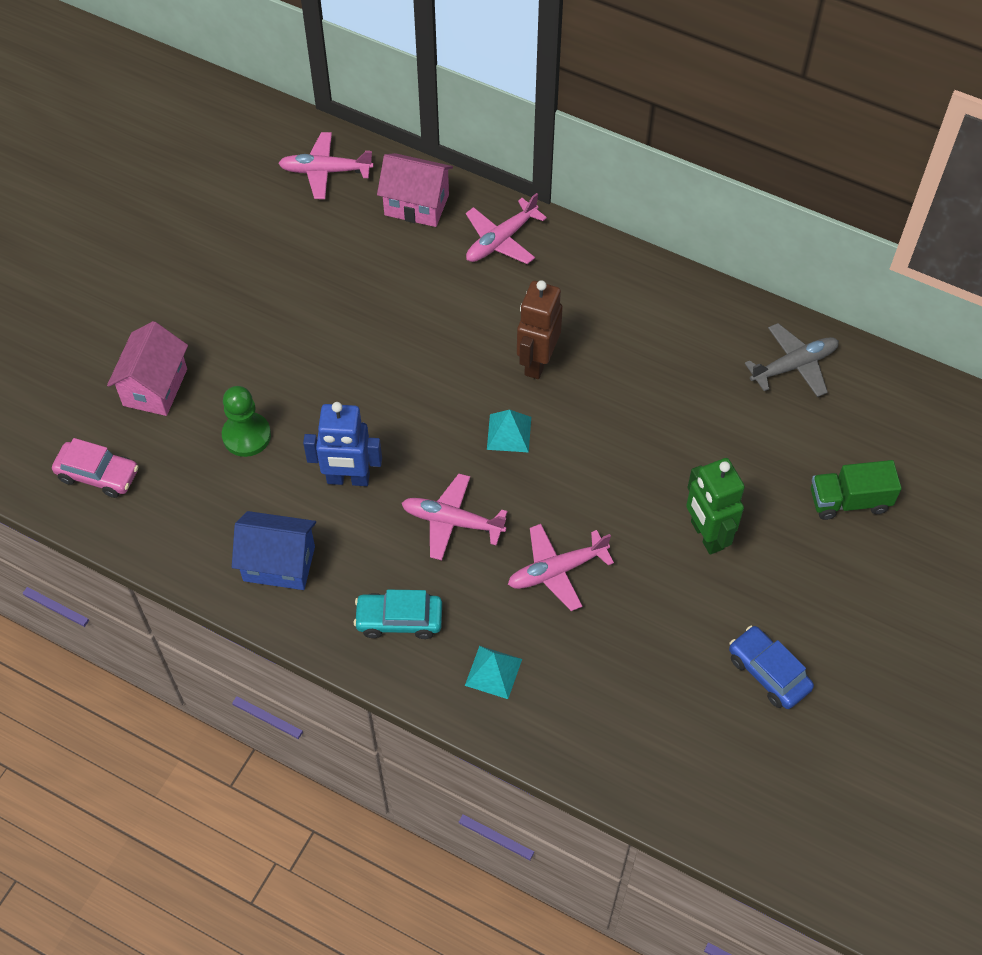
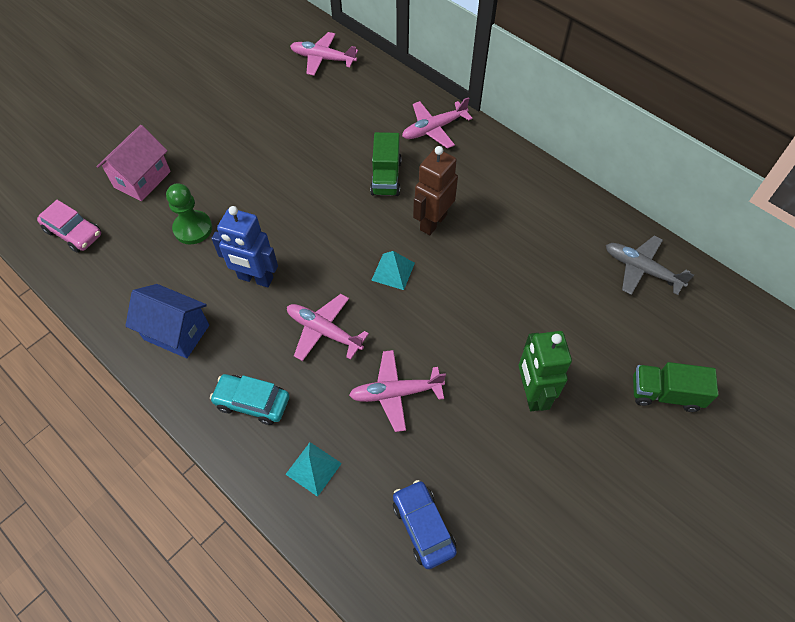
camera: 15 degrees right, 0 degrees up
pink house [377,153,453,227] -> none
blue car [729,626,814,709] -> blue car moved to [393,480,457,569]
grey plane [745,323,839,397] -> grey plane turned 135 degrees counterclockwise [606,236,694,295]
none -> green truck [370,132,401,196]

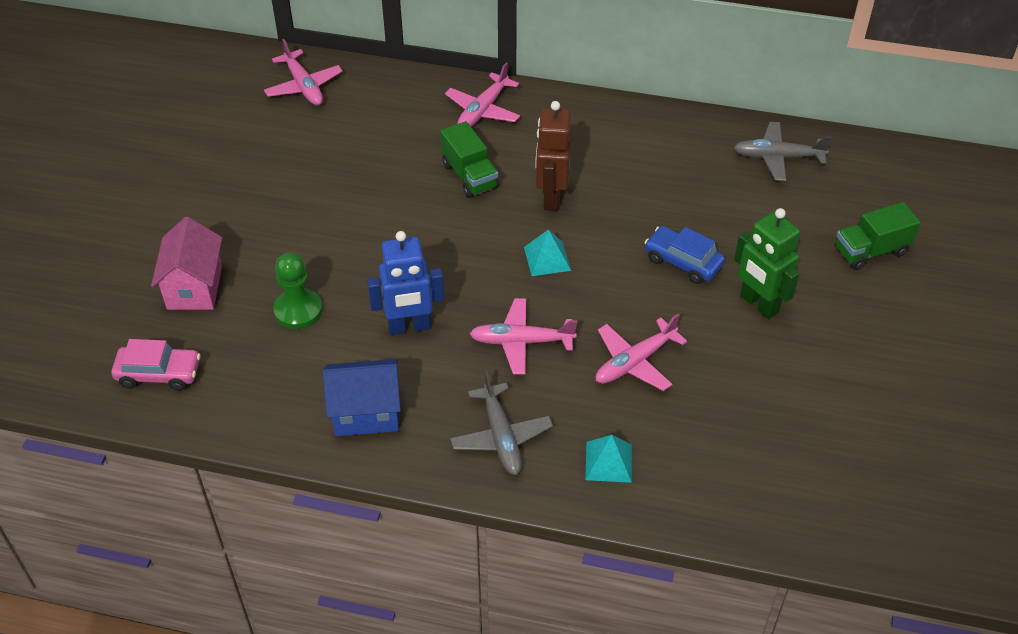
camera: 30 degrees left, 10 degrees down
turquoise car [210,374,289,425] -> grey plane [450,371,553,475]
pink plane [290,32,358,75] -> pink plane turned 105 degrees counterclockwise [264,39,343,105]
blue car [393,480,457,569] -> blue car moved to [644,226,725,284]

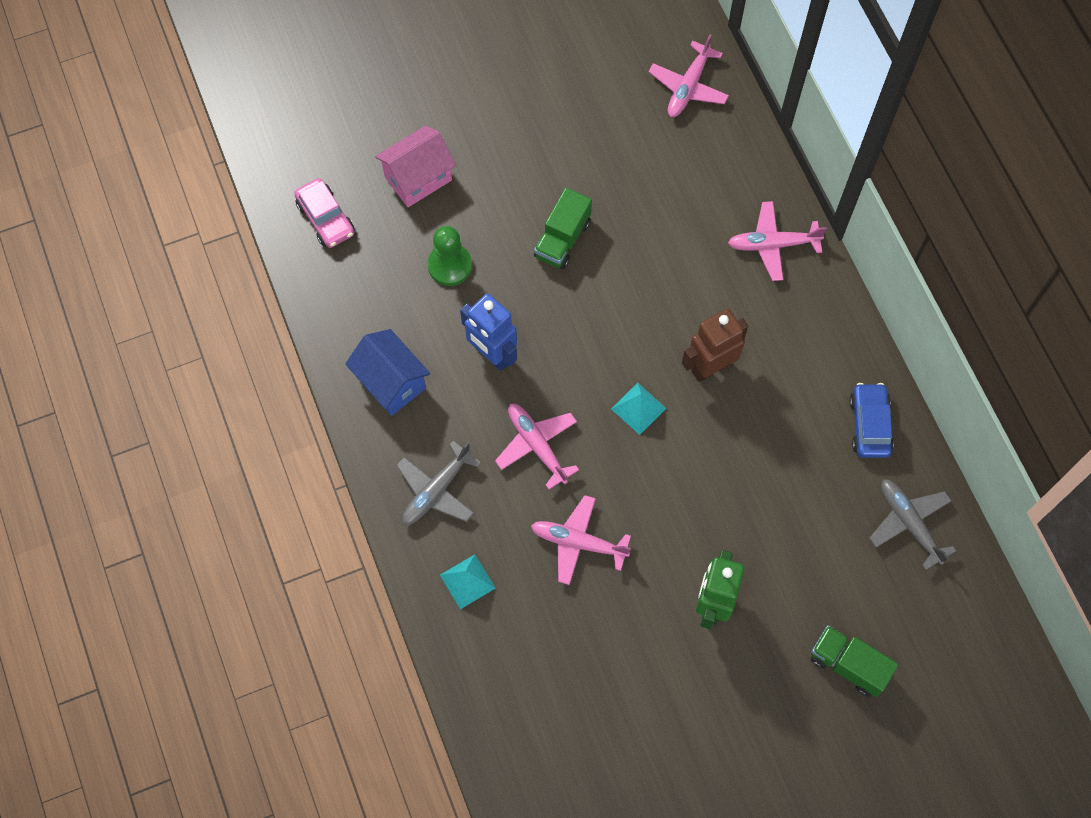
camera: 55 degrees right, 20 degrees up
green truck [440,121,499,198] -> green truck moved to [534,188,592,269]
blue car [644,226,725,284] -> blue car moved to [849,383,894,458]

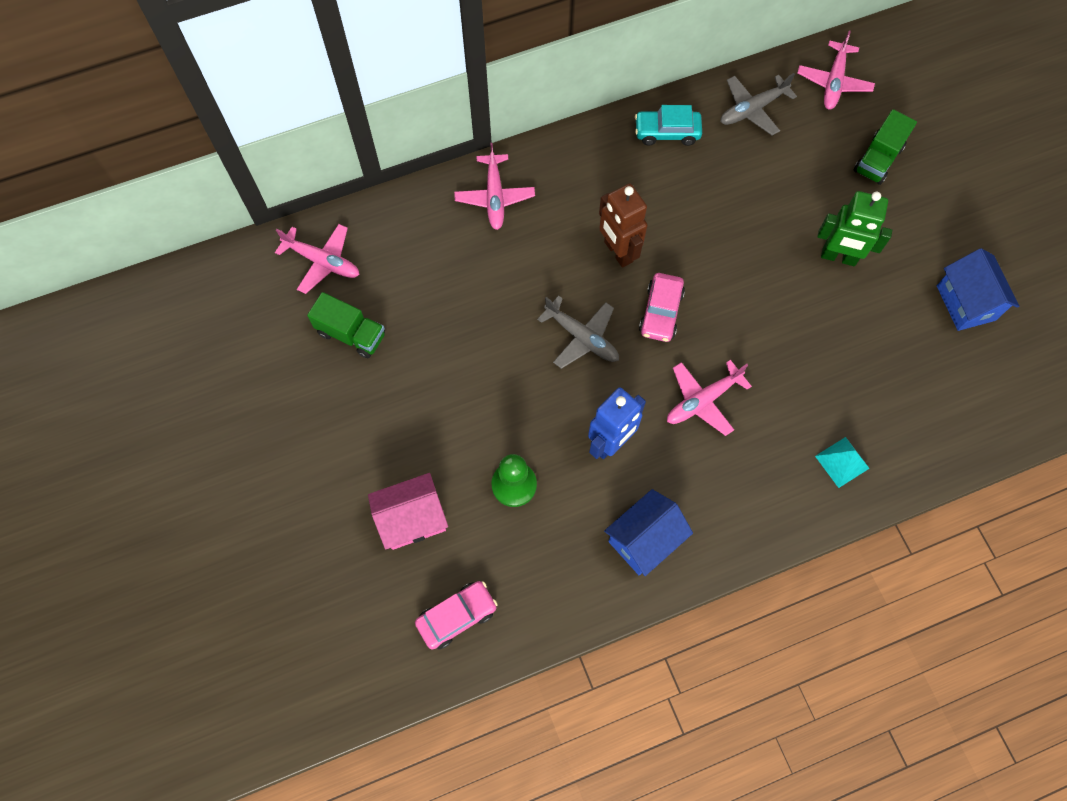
camera: 90 degrees left, 0 degrees up
pink house [375,126,456,207] -> pink house turned 75 degrees counterclockwise [368,473,448,550]
grey plane [396,440,481,525] -> grey plane moved to [537,296,619,369]
pink plane [531,495,631,585] -> pink plane moved to [797,31,875,110]
green truck [534,188,592,269] -> green truck moved to [307,292,385,358]
turquoise pyramid [611,383,667,435] -> pink car [639,273,685,342]
blue car [849,383,894,458] -> turquoise car [635,105,702,146]
none -> blue house [937,248,1019,331]

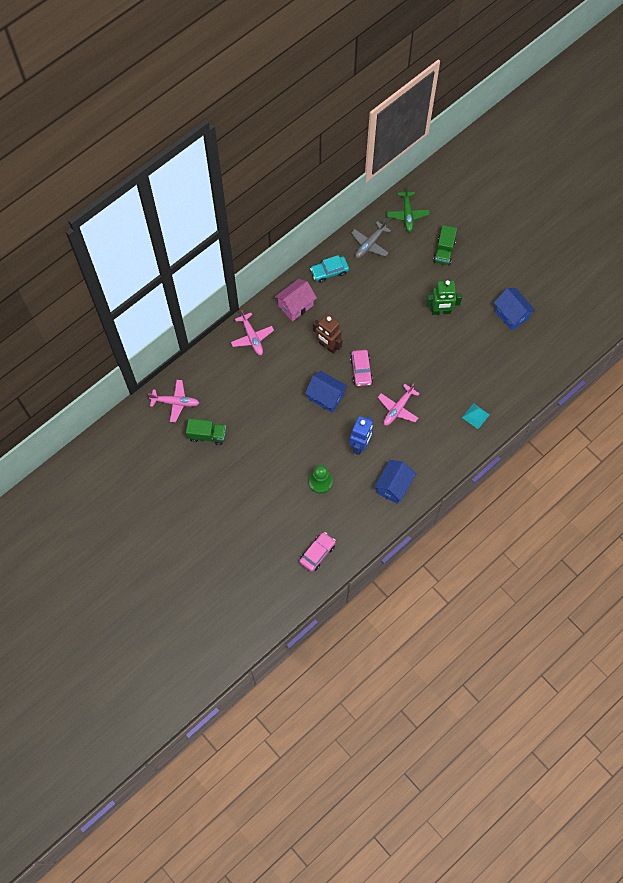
camera: 20 degrees left, 0 degrees up
pink house [368,473,448,550] -> pink house moved to [275,279,317,321]
grey plane [537,296,619,369] -> blue house [305,371,348,413]
pink plane [797,31,875,110] -> green plane [386,186,430,232]

